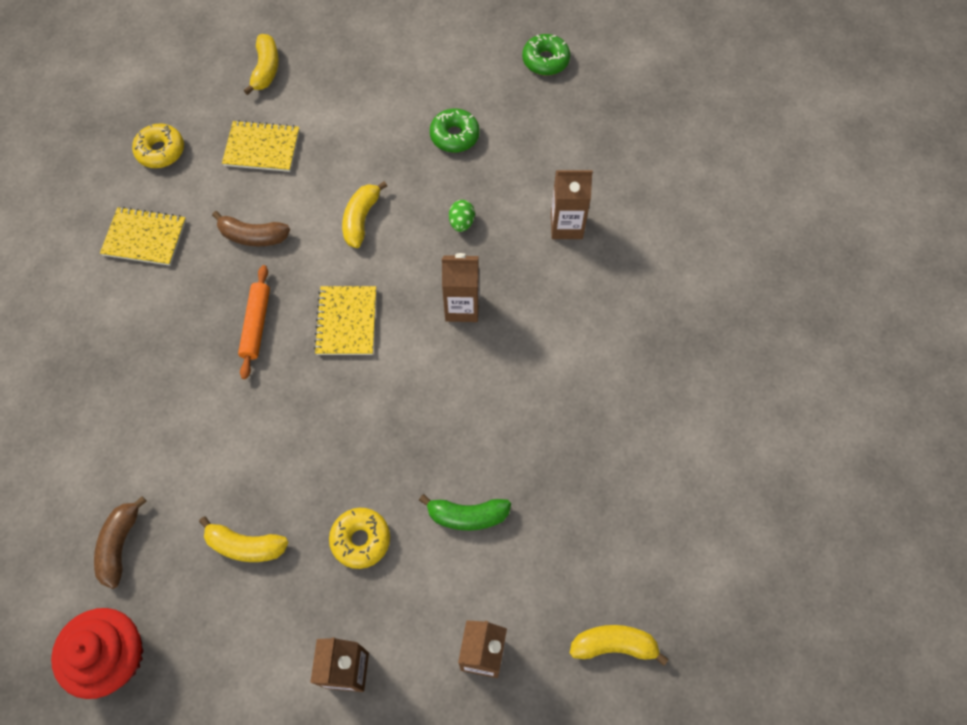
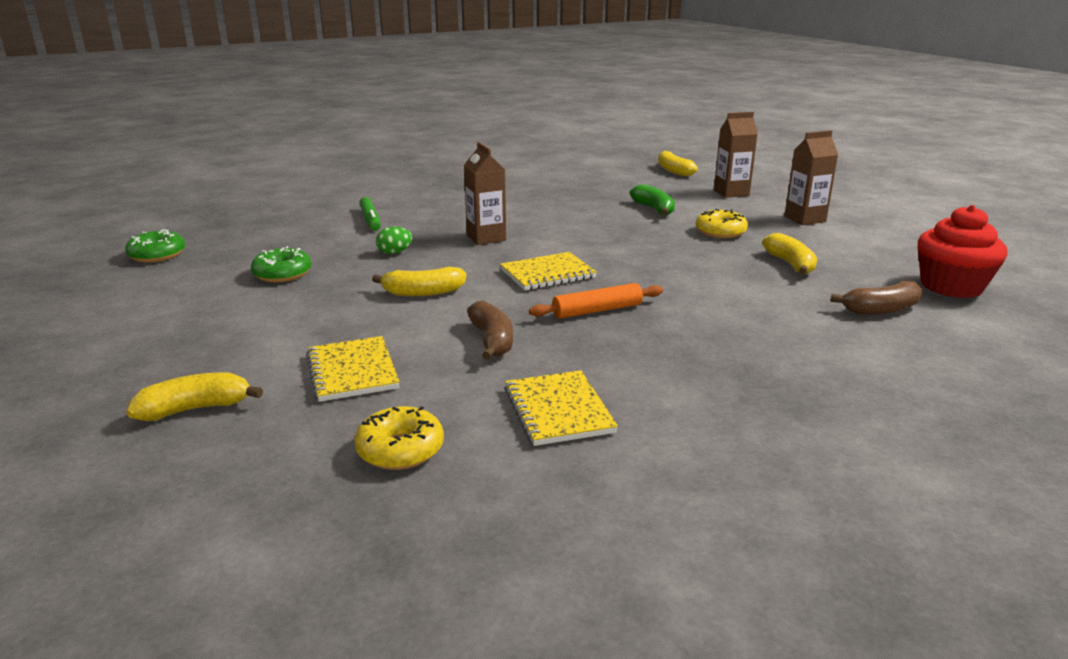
camera: 115 degrees left, 40 degrees down
brown carton [551,170,593,239] -> green marker [359,197,381,231]

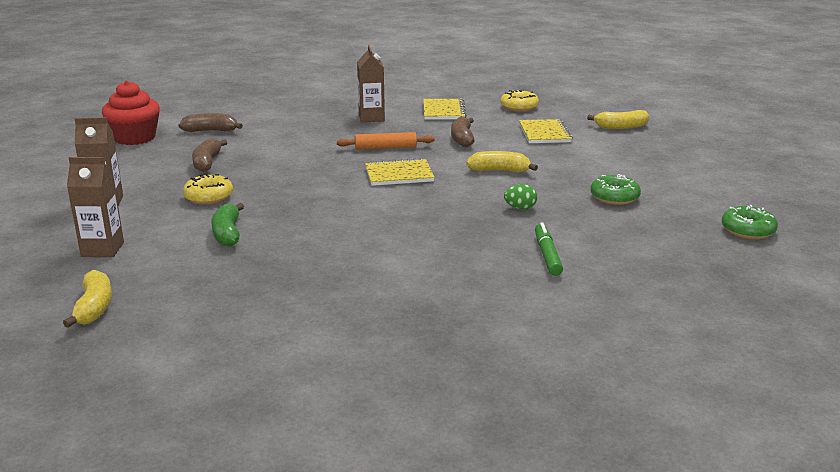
camera: 165 degrees left, 0 degrees up
brown carton [464,142,506,245] -> brown carton moved to [357,45,385,123]
yellow banana [762,233,817,275] -> brown banana [192,138,227,172]

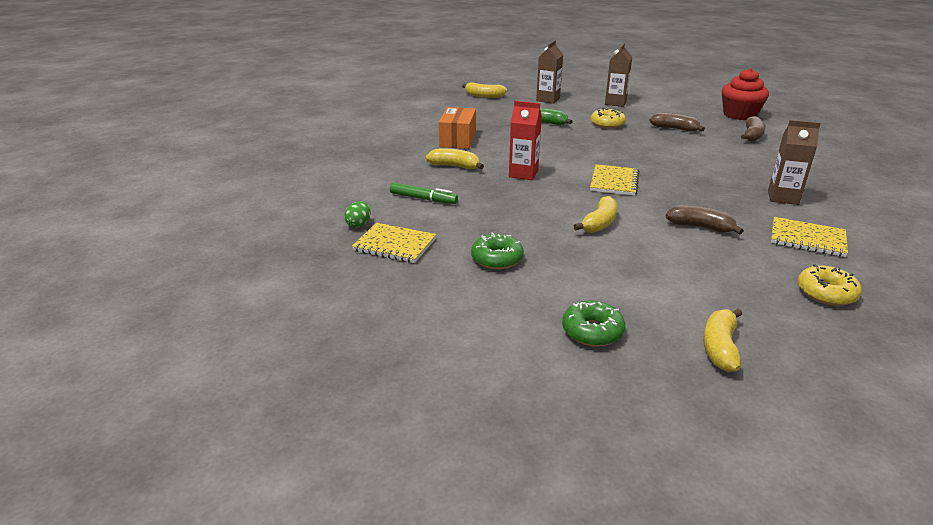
camera: 115 degrees right, 5 degrees up
orange rolling pin [337,132,435,150] -> none
green egg [504,184,537,209] -> green egg moved to [344,201,371,228]
yellow notebook [519,119,573,143] -> yellow notebook moved to [352,223,436,263]
green donut [722,205,778,239] -> green donut moved to [562,301,626,347]
none -> yellow banana [425,149,484,169]
none -> orange box [439,107,476,149]
none -> red carton [509,101,542,180]

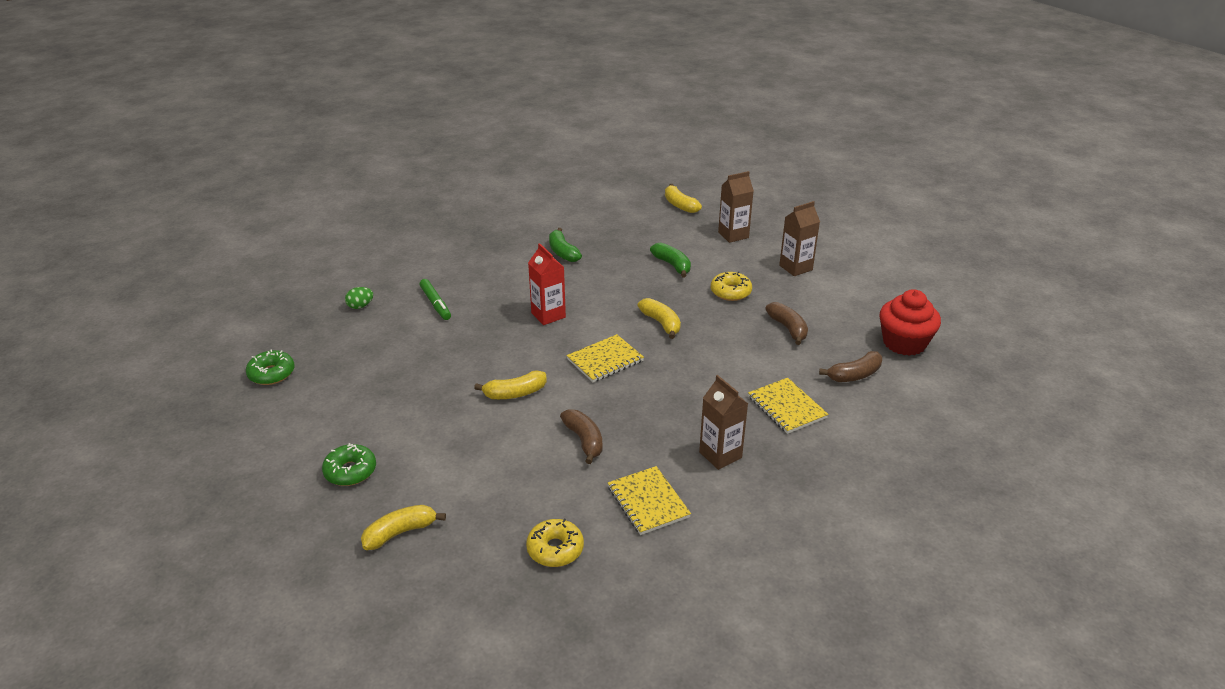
camera: 40 degrees right, 5 degrees up
yellow notebook [352,223,436,263] -> yellow notebook moved to [748,378,829,434]
yellow banana [425,149,484,169] -> yellow banana moved to [638,298,681,339]
orange box [439,107,476,149] -> green banana [549,228,582,262]
green donut [471,233,524,269] -> green donut moved to [246,349,295,385]

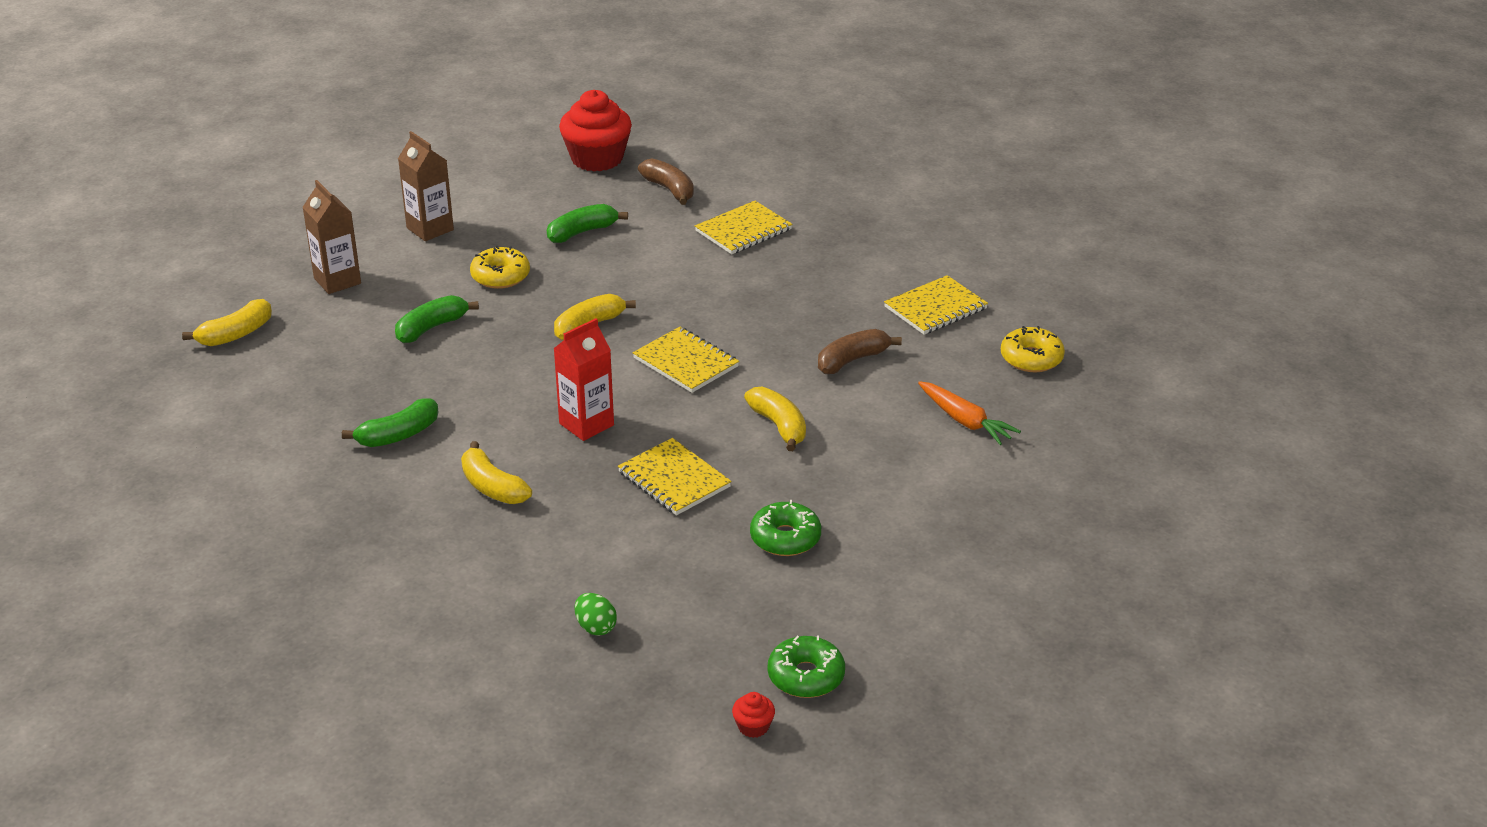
camera: 100 degrees left, 0 degrees up
green donut [322,443,376,486] -> green donut moved to [750,500,821,556]
yellow banana [361,505,446,550] -> yellow banana moved to [461,441,532,504]
green marker [420,279,451,320] -> none
brown carton [699,375,748,470] -> none
brown banana [765,302,808,345] -> green banana [547,204,628,243]
none -> yellow notebook [618,438,732,515]
none -> red cupcake [732,692,775,738]
none -> orange carrot [918,381,1021,445]

